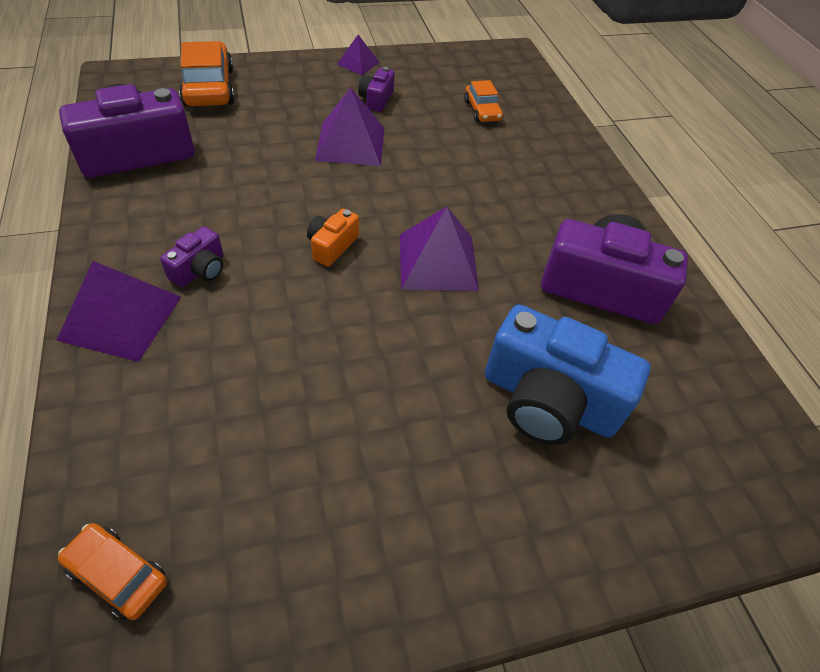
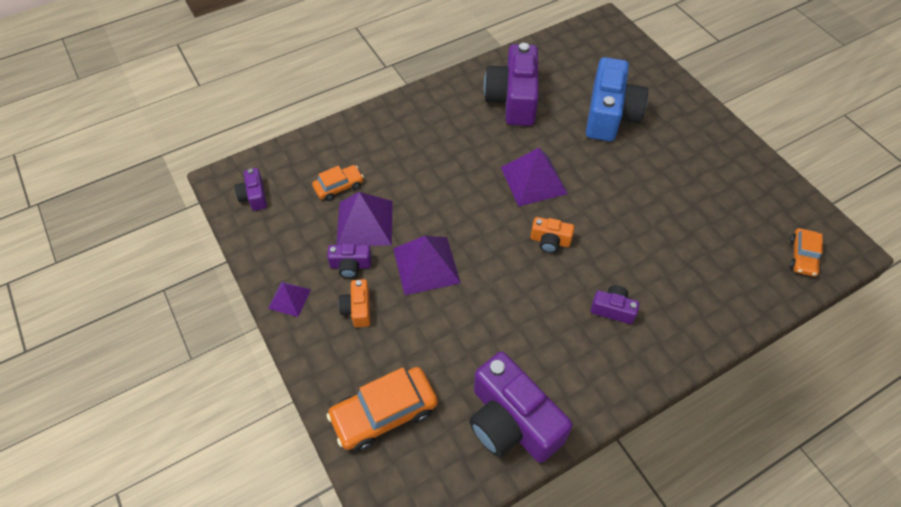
camera: 100 degrees left, 5 degrees up
purple pyramid [56,261,181,362] -> purple pyramid moved to [336,192,393,246]
none -> purple camera [235,168,267,211]
none -> orange camera [339,279,370,327]

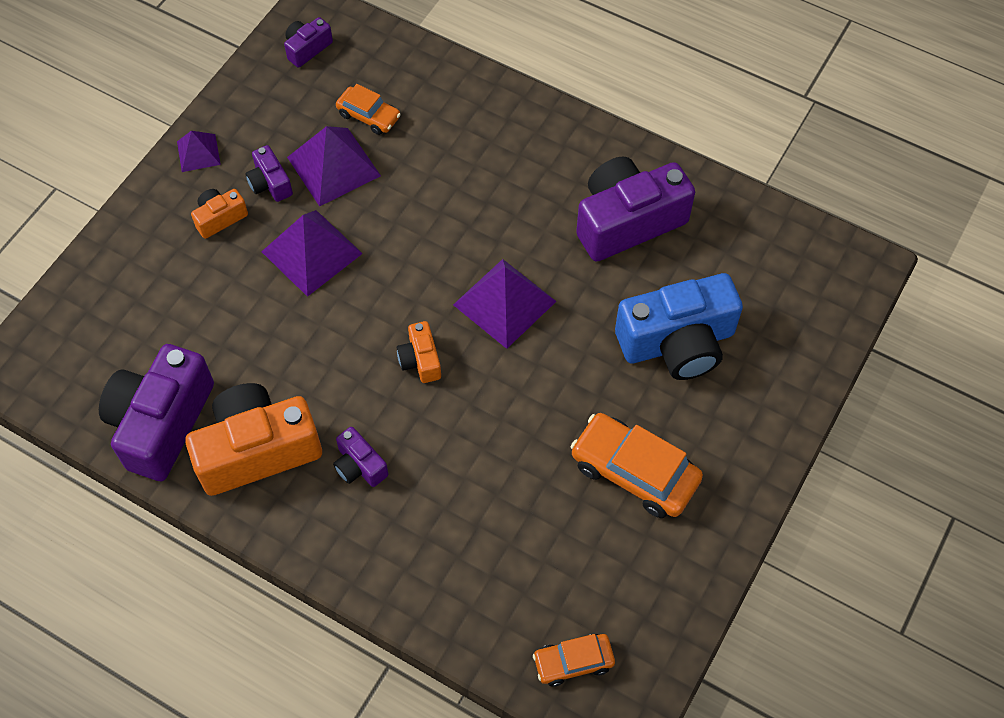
camera: 60 degrees right, 5 degrees up
orange car [327,367,438,451] -> orange car moved to [570,413,703,518]
purple camera [591,285,639,324] -> purple camera turned 150 degrees clockwise [333,427,388,487]
none -> orange camera [185,383,322,496]

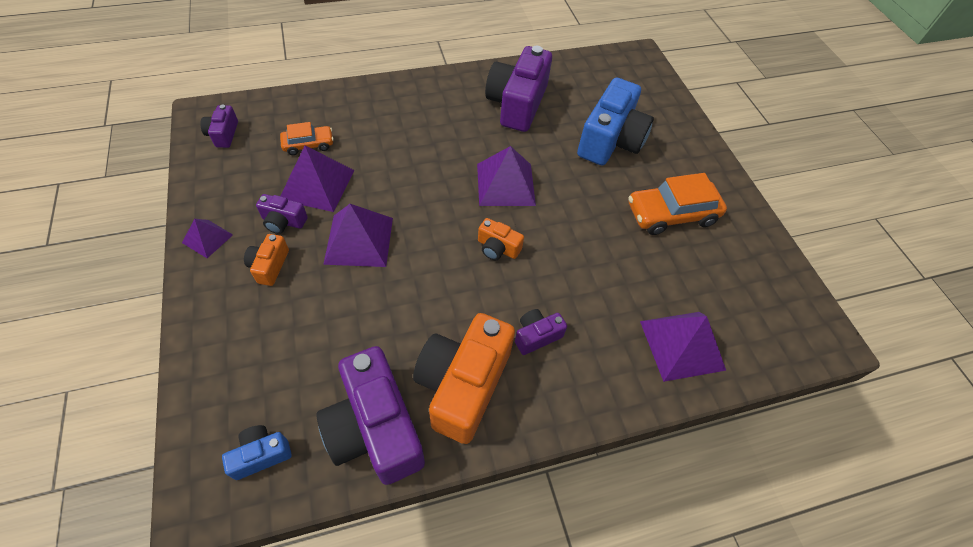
camera: 50 degrees left, 5 degrees down
purple camera [333,427,388,487] -> purple camera turned 150 degrees clockwise [515,309,567,355]
orange car [533,634,615,687] -> none
none -> blue camera [222,425,292,480]
none -> purple pyramid [640,312,726,382]

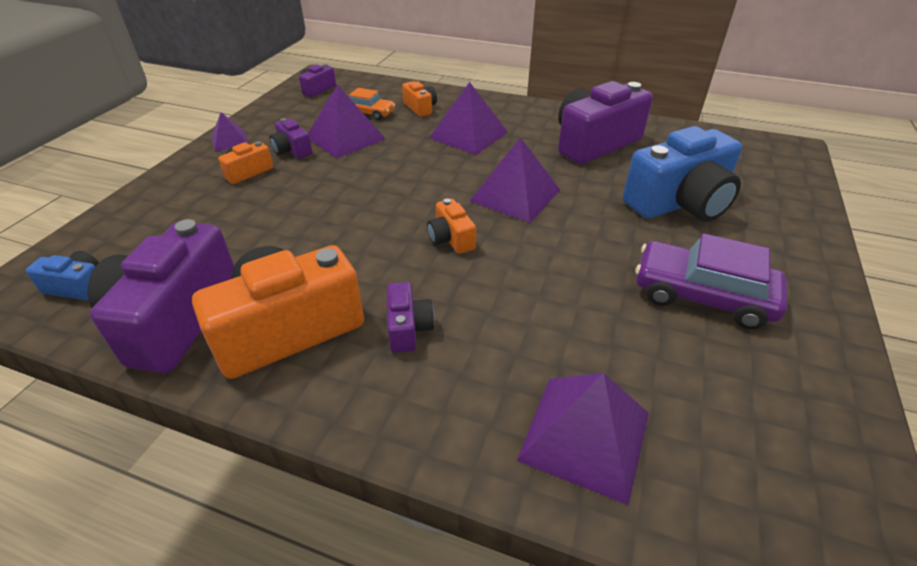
camera: 40 degrees right, 15 degrees down
purple pyramid [323,204,393,267] -> purple pyramid moved to [429,82,508,155]
purple camera [515,309,567,355] -> purple camera turned 75 degrees clockwise [387,282,435,353]
orange car [628,173,727,235] -> purple car [635,233,788,330]
none -> orange camera [402,81,437,117]

